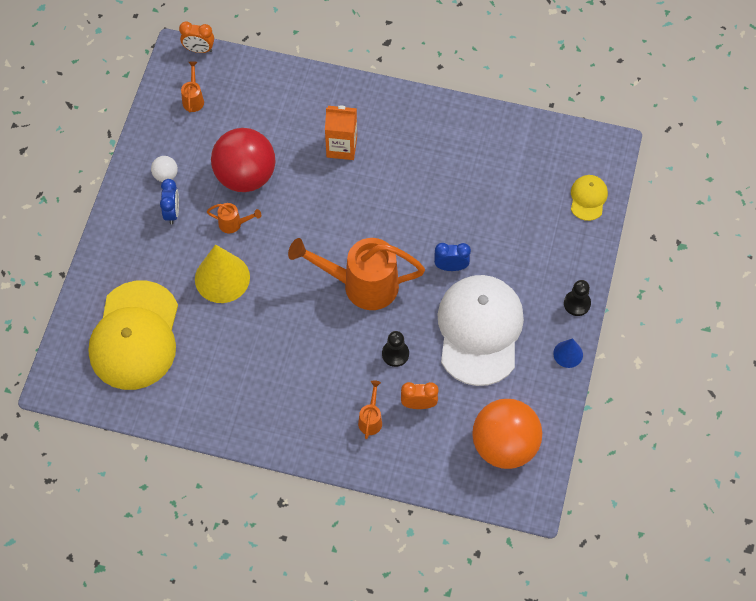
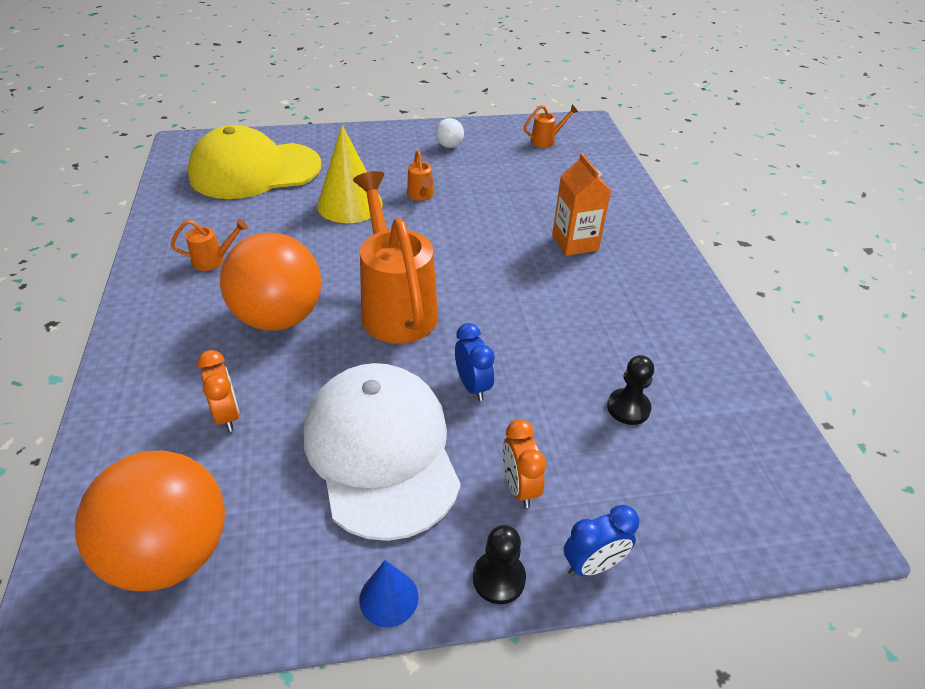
camera: 65 degrees right, 20 degrees down
blue clock [160,179,179,224] -> blue clock moved to [564,505,639,576]
orange clock [179,22,214,53] -> orange clock moved to [502,419,546,508]
red ball [211,128,275,192] -> none
orange watering can [358,380,382,439] -> orange watering can moved to [171,219,248,271]
black pawn [382,331,409,367] -> black pawn moved to [607,355,654,425]
white cap [437,275,524,386] -> white cap turned 90 degrees counterclockwise [304,363,461,541]
yellow cap [571,175,608,221] -> none
none -> orange ball [220,233,321,331]

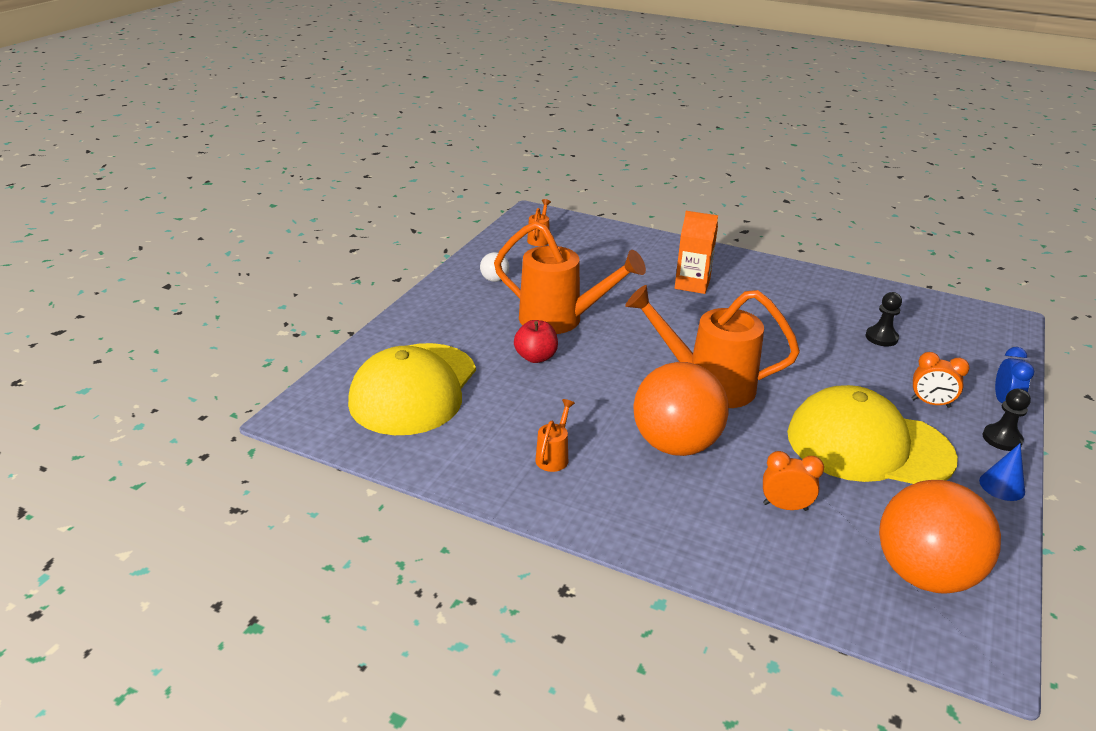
camera: 55 degrees left, 10 degrees down
white cap [304,363,461,541] -> yellow cap [787,385,958,484]
yellow cone [317,125,383,223] -> red apple [514,320,558,363]
orange watering can [407,150,434,201] -> orange watering can [494,221,646,334], size x2.34
blue clock [455,323,495,401] -> none

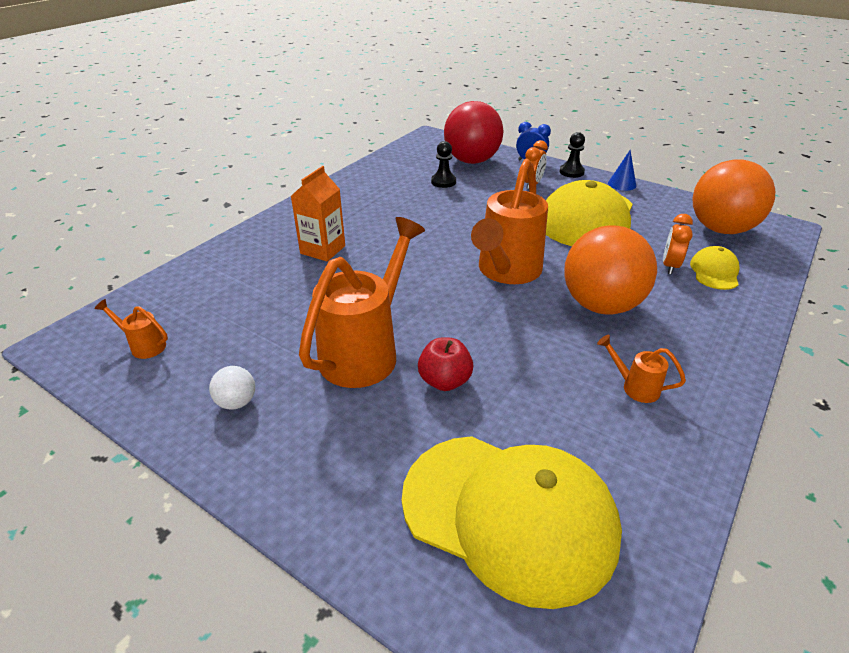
camera: 80 degrees left, 5 degrees up
none -> red ball [444,101,504,164]
none -> yellow cap [690,246,739,290]

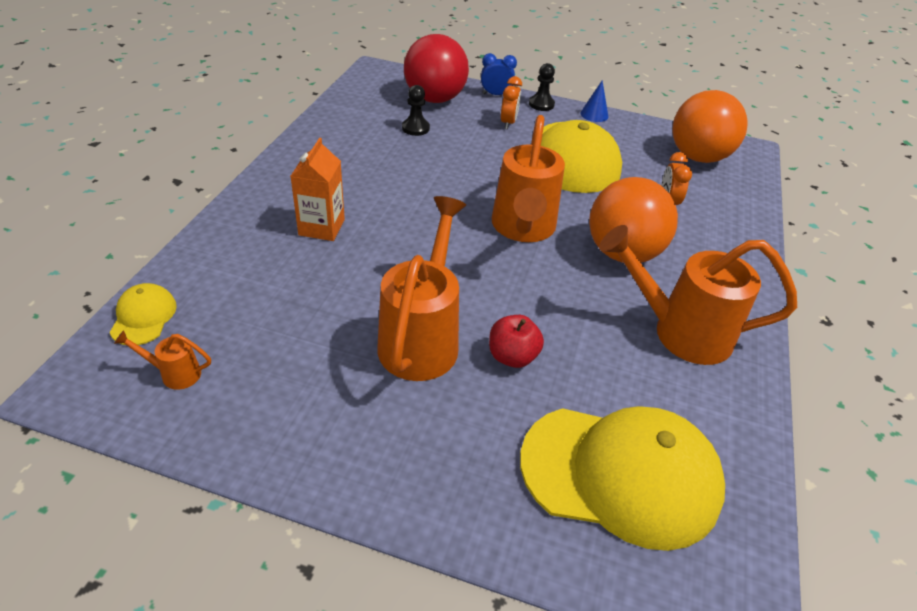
camera: 20 degrees left, 5 degrees up
white ball [209,366,255,410] -> none
orange watering can [597,335,686,403] -> orange watering can [599,225,797,365], size x2.34
yellow cap [690,246,739,290] -> yellow cap moved to [109,283,177,345]

